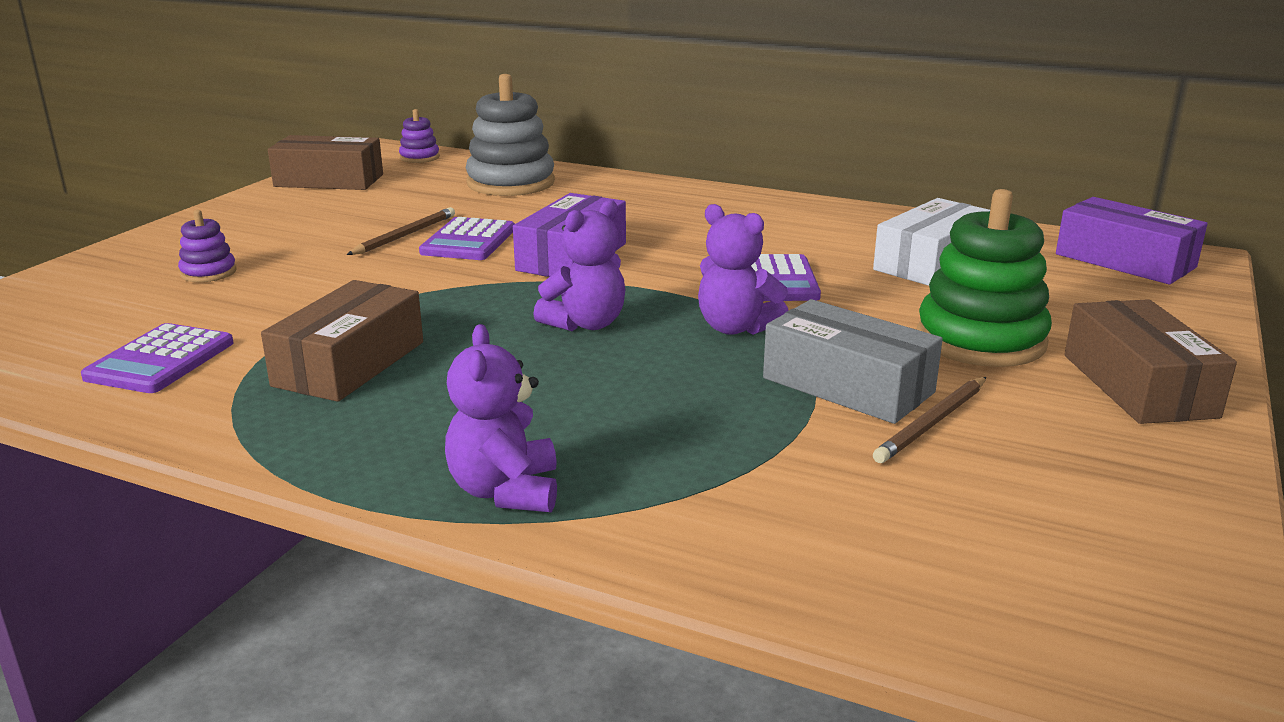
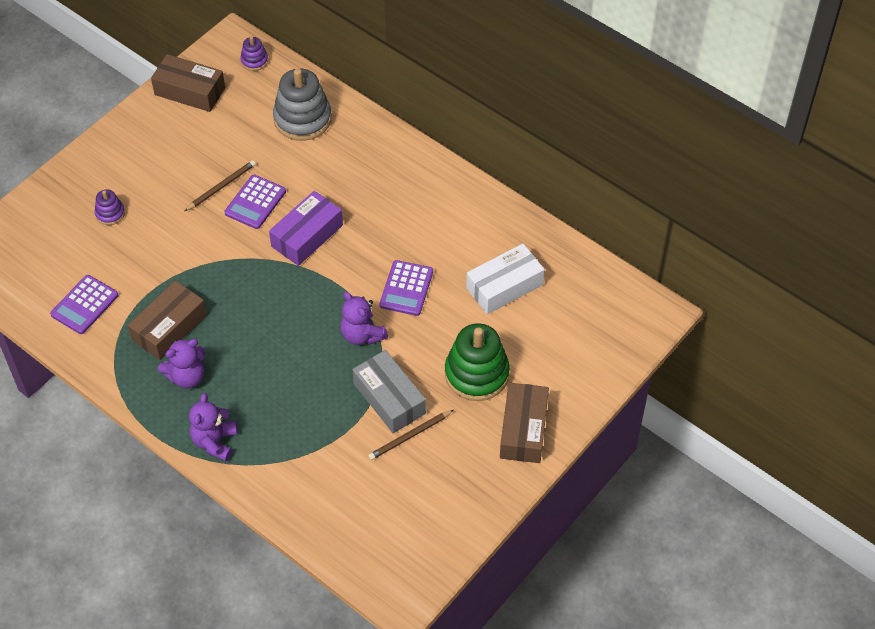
camera: 15 degrees right, 30 degrees up
purple teddy bear [533,200,625,331] -> purple teddy bear moved to [158,339,205,389]
purple box [1056,197,1208,284] -> none

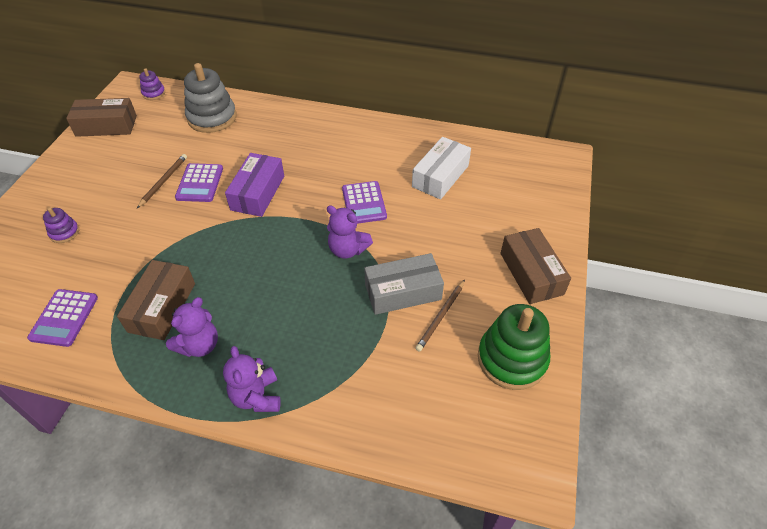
camera: 25 degrees left, 5 degrees down
grey box [353,350,426,433] -> grey box turned 45 degrees counterclockwise [364,253,444,315]
green stacking toy [445,323,510,401] -> green stacking toy moved to [478,304,550,390]

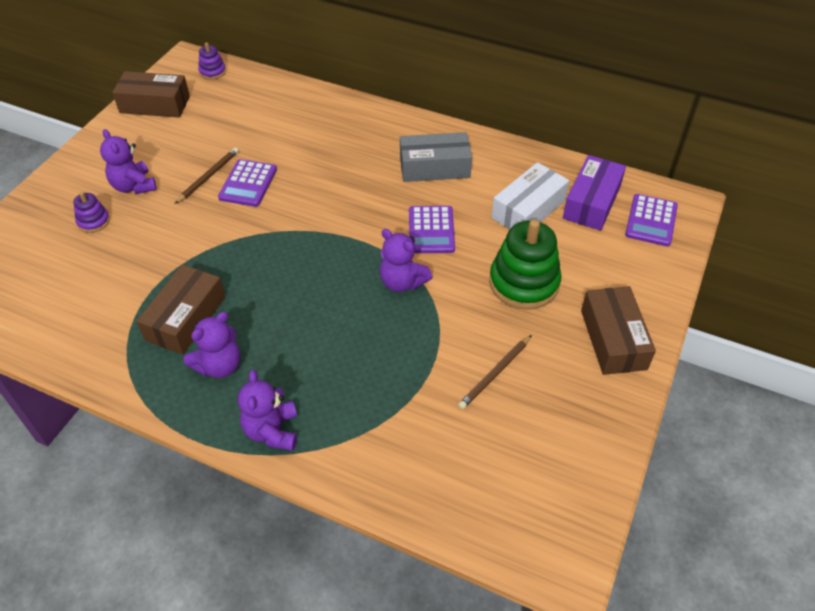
camera: 10 degrees right, 0 degrees up
purple calculator [27,289,98,347] -> purple calculator moved to [625,194,678,246]
grey stacking toy [184,63,237,133] -> none
purple box [225,153,284,217] -> purple box moved to [563,155,626,231]
grey box [364,253,444,315] -> grey box moved to [400,132,472,182]
green stacking toy [478,304,550,390] -> green stacking toy moved to [489,219,561,310]
none -> purple teddy bear [100,129,157,194]

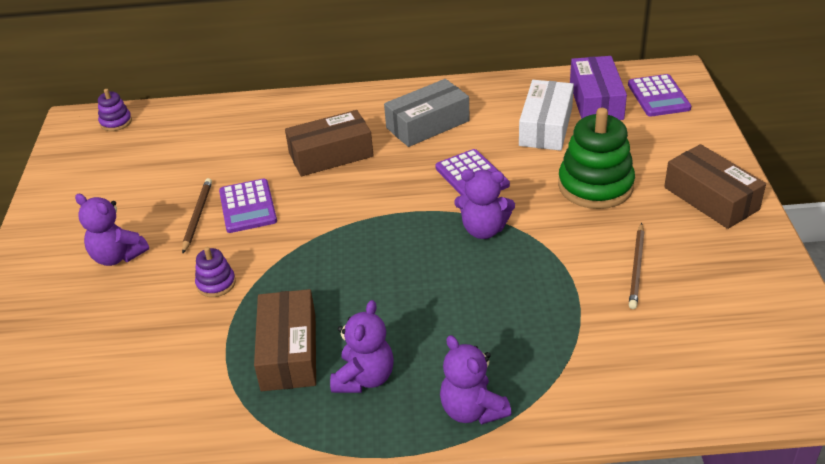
camera: 25 degrees left, 10 degrees down
purple stacking toy [73,192,110,233] -> purple stacking toy moved to [195,247,236,297]
brown box [112,71,190,118] -> brown box moved to [285,110,374,176]

